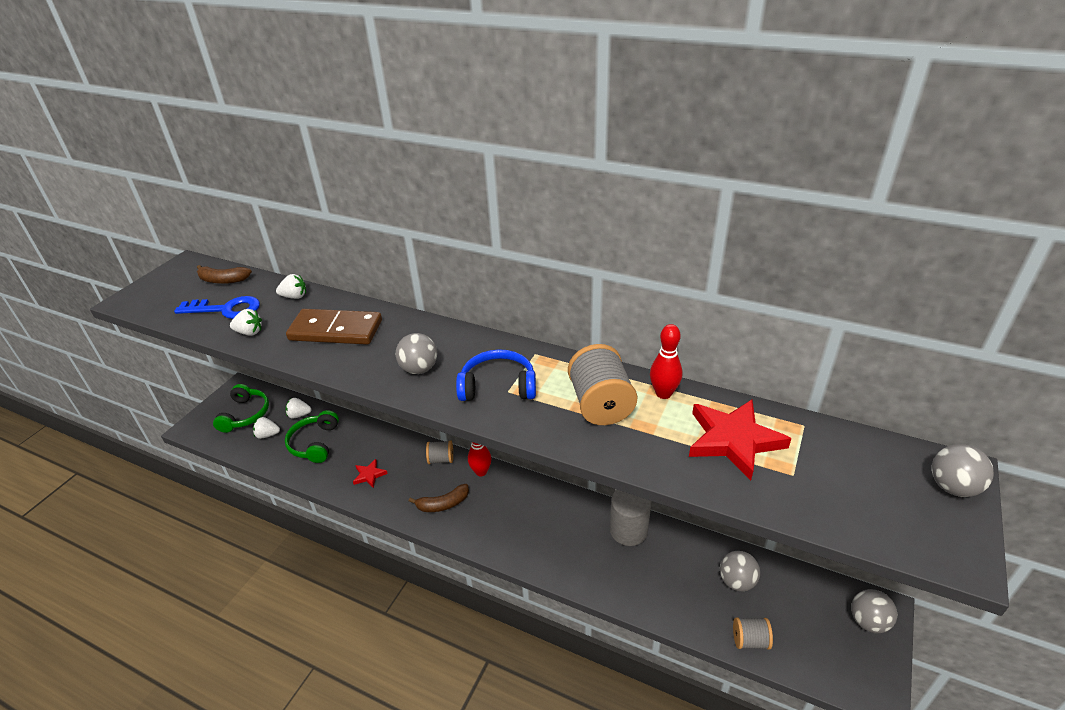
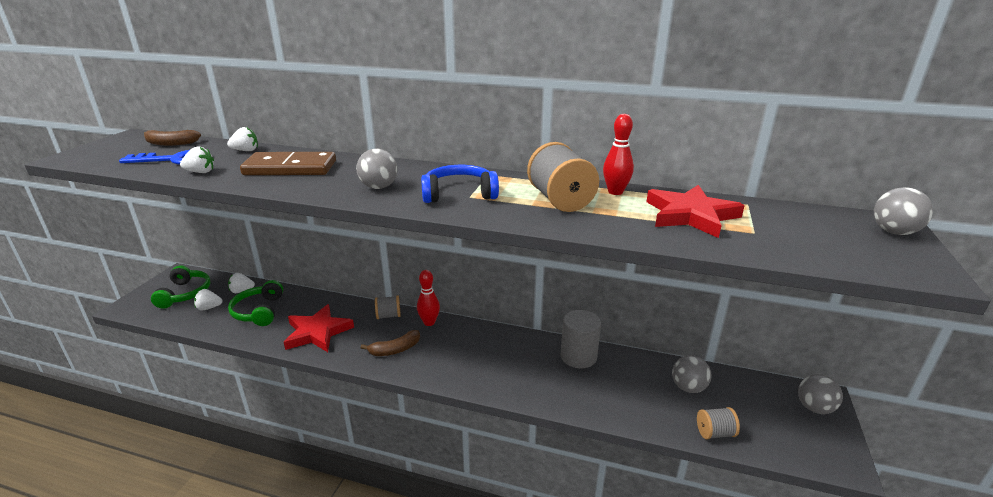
camera: 10 degrees left, 10 degrees down
red star [353,459,388,488] -> red star [284,304,354,352], size x1.99

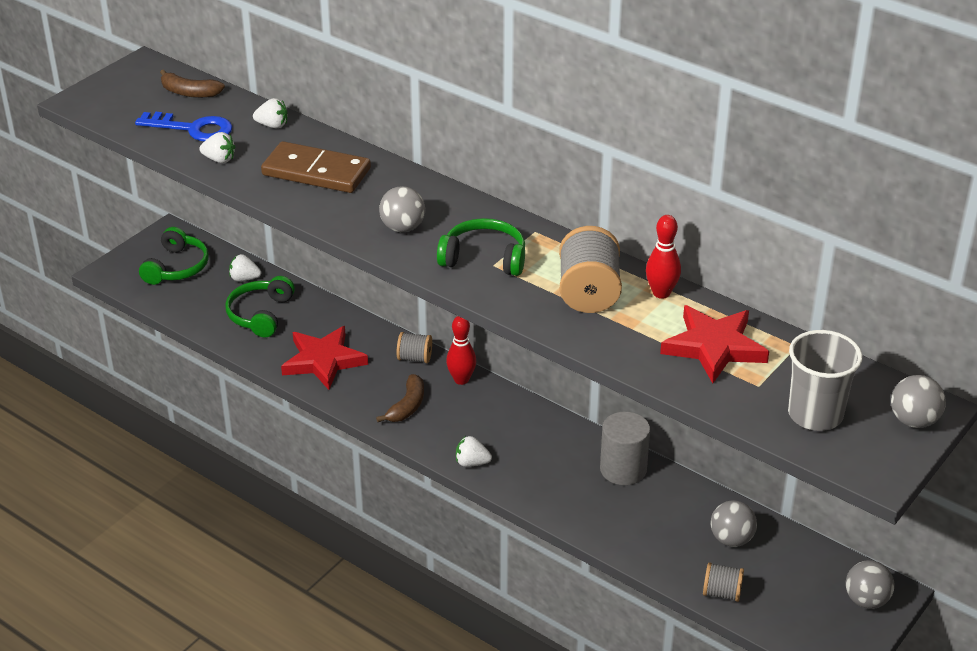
camera: 20 degrees right, 10 degrees up
white strawberry [194,289,222,311] -> white strawberry moved to [456,436,492,467]
brown banana [360,330,420,356] -> brown banana turned 60 degrees counterclockwise [376,374,424,422]
blue headphones [421,165,499,203] -> green headphones [437,218,525,276]
none -> grey cup [788,330,862,431]

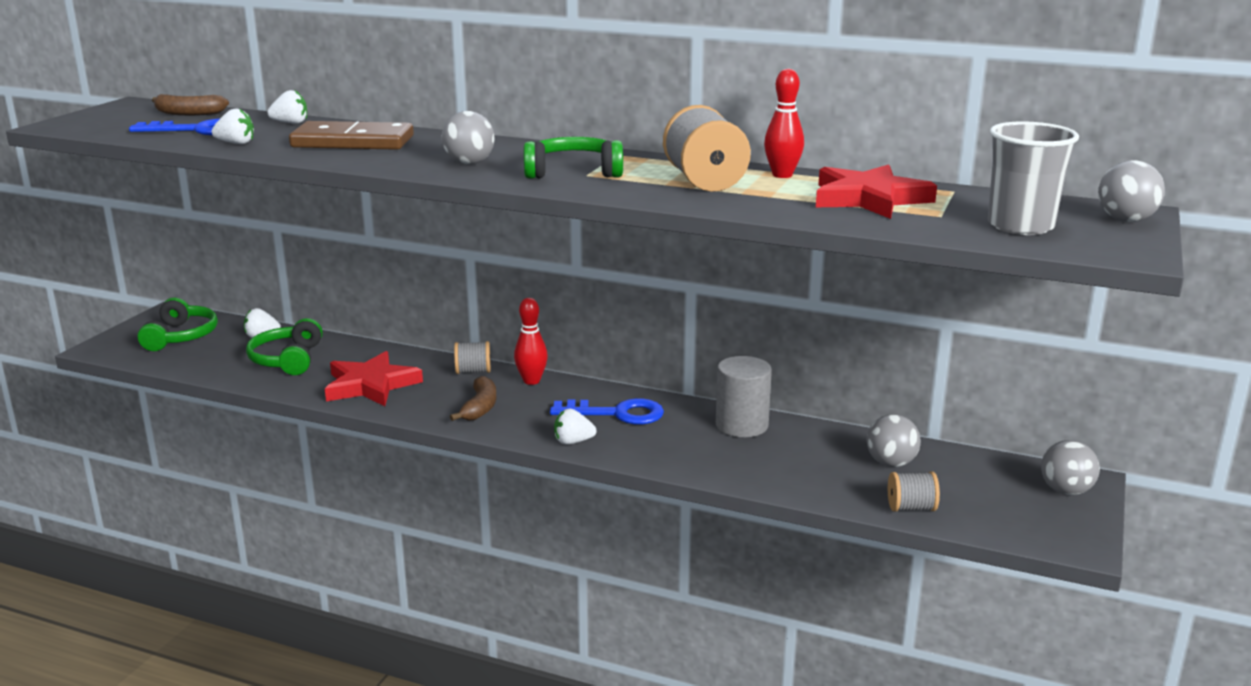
camera: 15 degrees left, 15 degrees down
none -> blue key [550,398,664,425]

